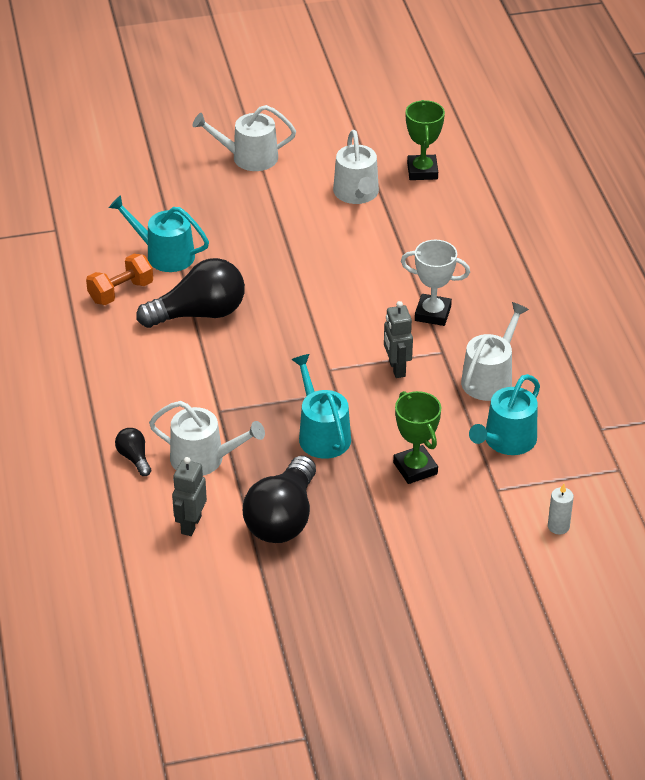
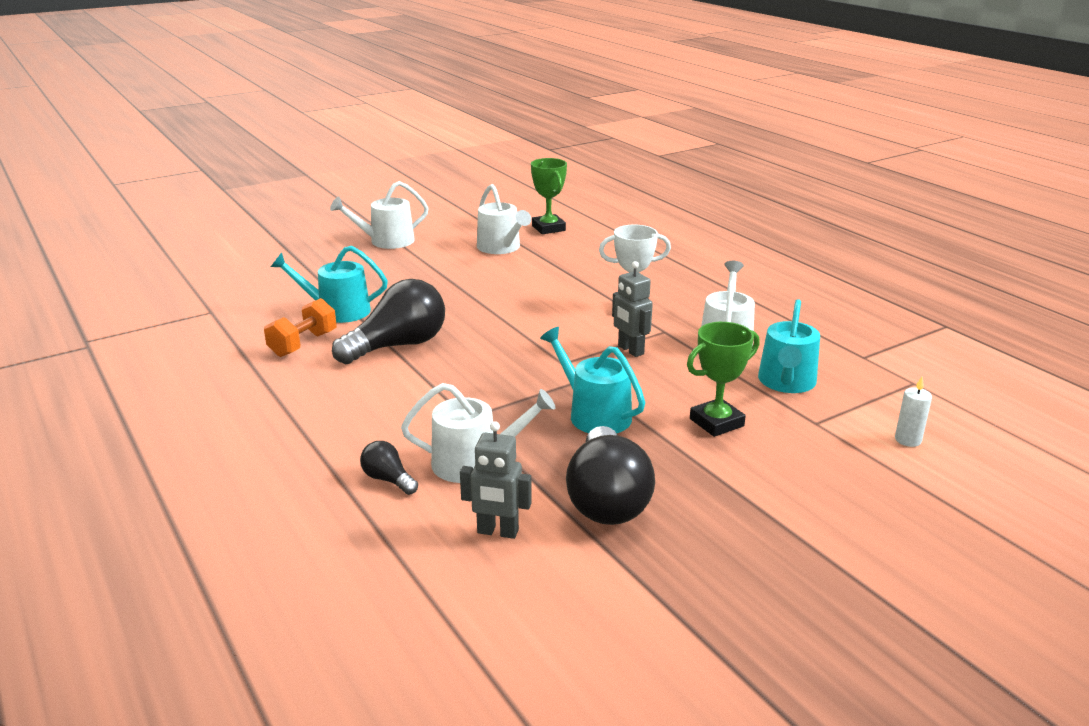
camera: 20 degrees left, 15 degrees down
grey robot [172,457,207,536] -> grey robot turned 75 degrees counterclockwise [460,421,532,539]
green trophy [393,391,441,484] -> green trophy turned 75 degrees counterclockwise [687,322,760,437]

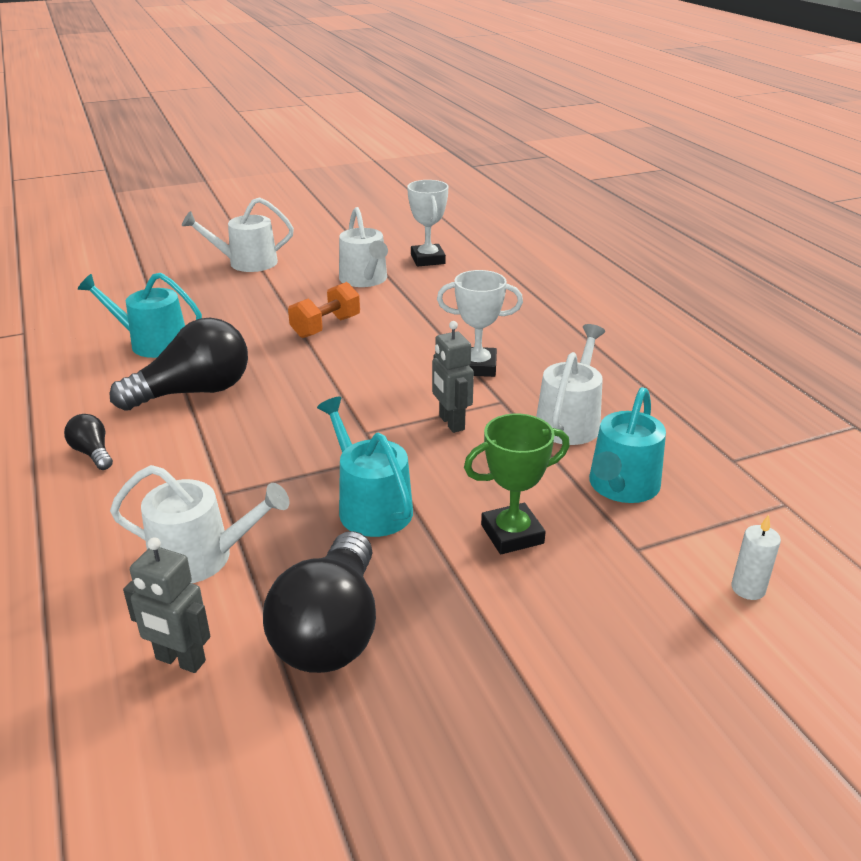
camera: 10 degrees right, 5 degrees up
orange dumbbell [264,298,337,357] -> orange dumbbell moved to [288,282,360,338]
black light bulb [360,441,418,495] -> black light bulb moved to [64,414,113,470]
green trophy [531,158,567,234] -> white trophy [407,180,449,266]

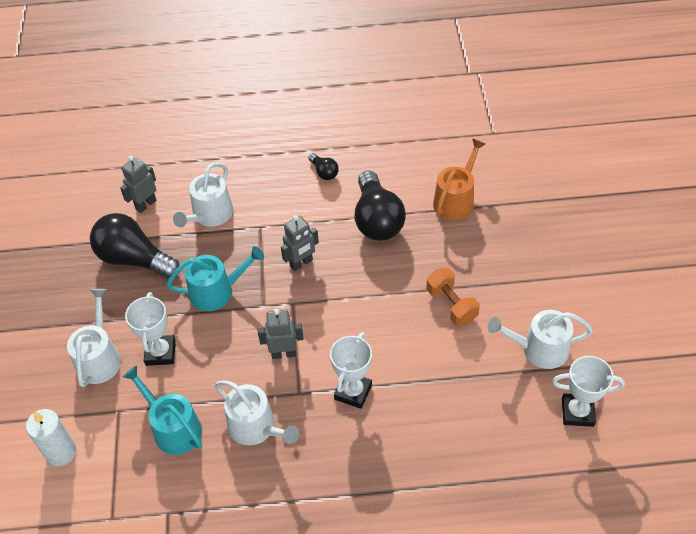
camera: 110 degrees right, 20 degrees up
black light bulb [64,414,113,470] -> black light bulb turned 75 degrees clockwise [308,153,339,180]
turquoise watering can [78,273,202,358] -> orange watering can [433,138,485,220]
white watering can [182,197,294,272] -> white watering can moved to [67,289,121,388]
green trophy [464,414,570,554] -> white trophy [125,292,176,366]
white candle [731,515,781,600] -> white candle [26,409,77,466], size x1.59
none -> grey robot [281,215,319,271]

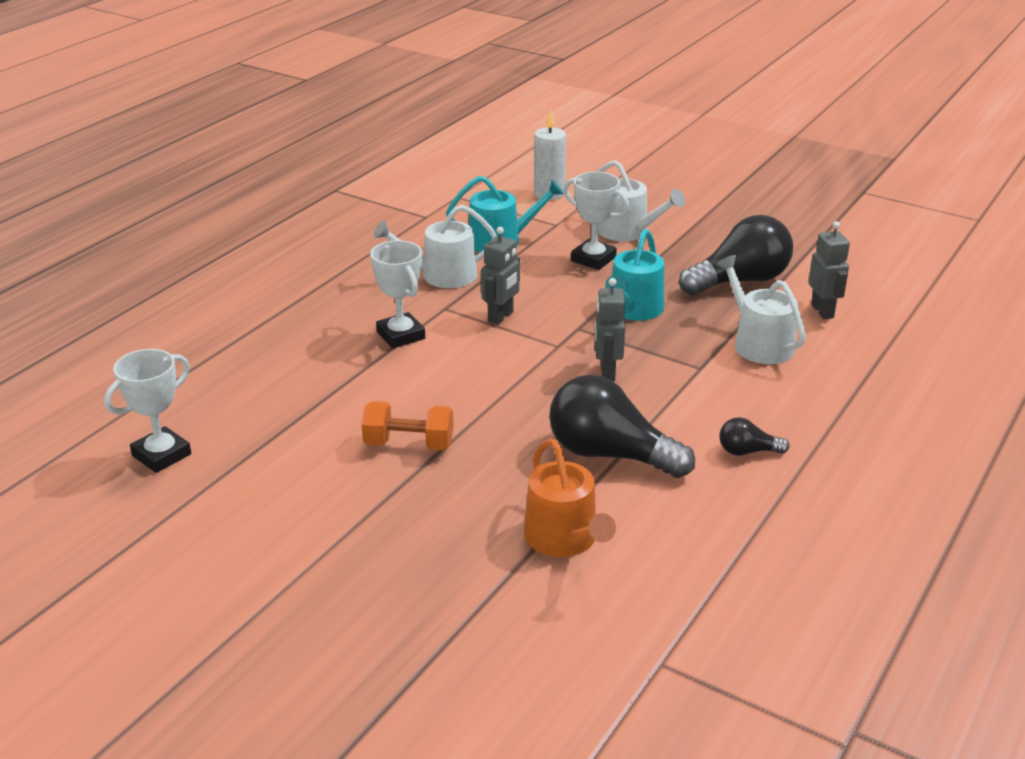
camera: 125 degrees right, 20 degrees down
white watering can [488,310,593,369] -> none

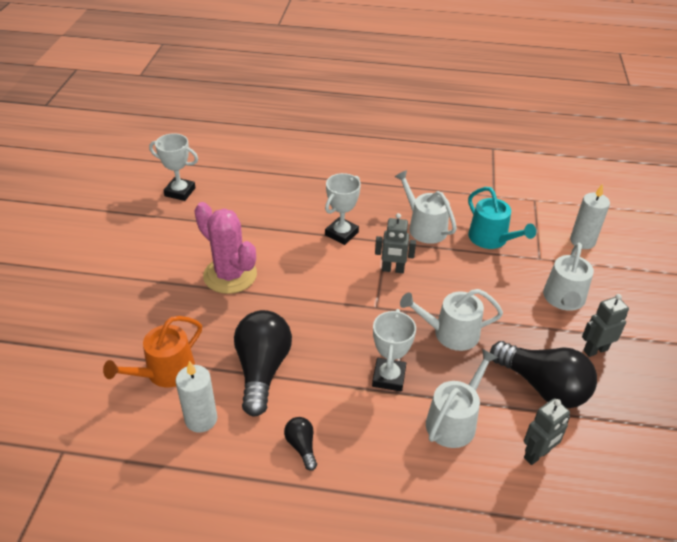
camera: 65 degrees right, 10 degrees up
orange dumbbell [362,401,453,450] -> pink cactus [195,202,257,294]
white trophy [563,172,630,270] -> white trophy moved to [372,309,416,392]
grey robot [595,278,625,381] -> grey robot moved to [582,294,629,357]
turquoise watering can [605,229,664,321] -> white watering can [400,289,503,351]
none -> white candle [175,361,217,432]

